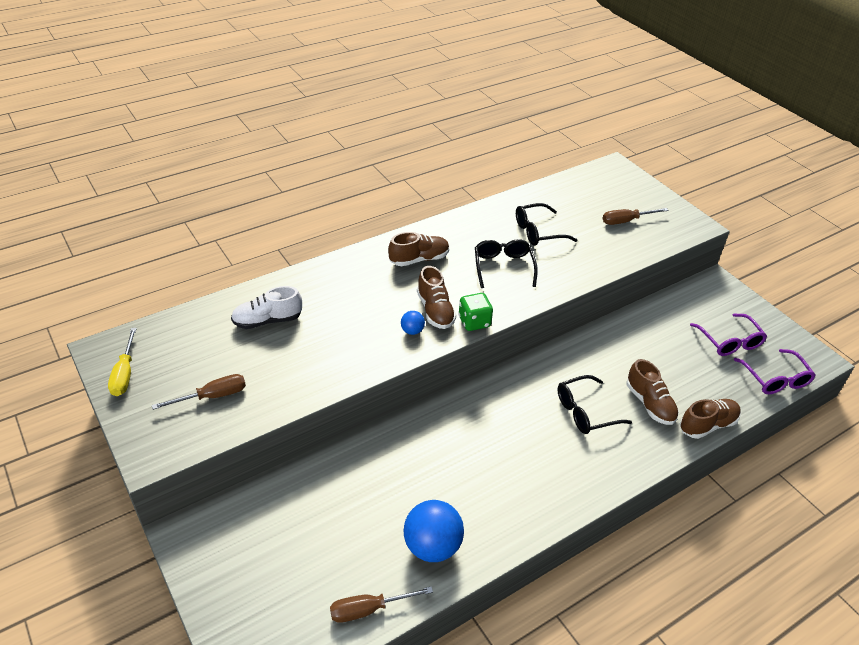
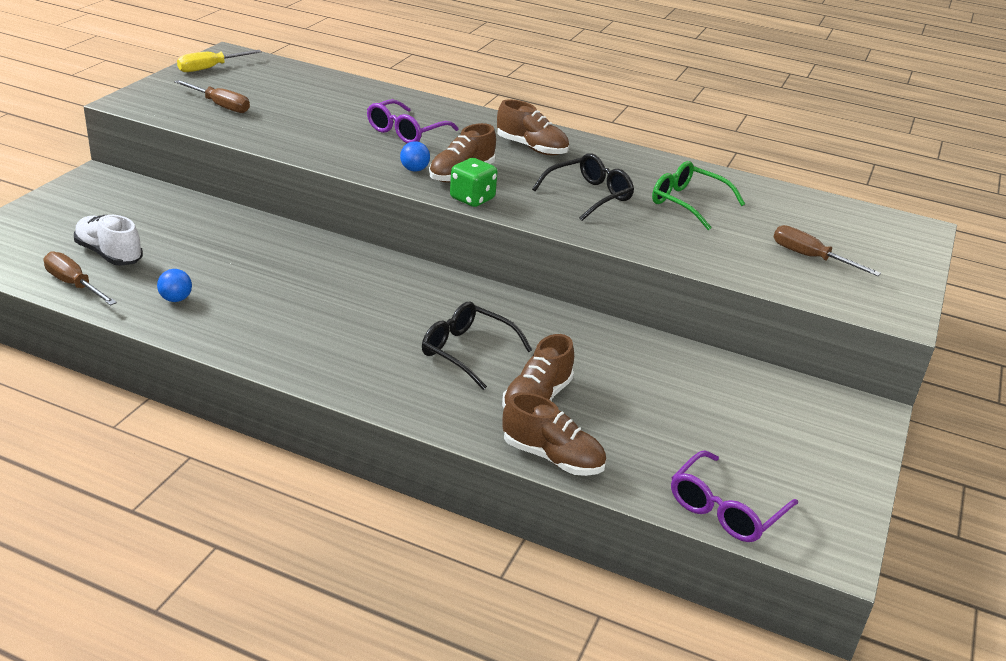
camera: 55 degrees right, 10 degrees down
white shoe [231,286,302,329] -> white shoe moved to [74,215,143,266]
blue ball [403,500,464,562] -> blue ball [157,269,192,302], size x0.47
black glasses [516,203,577,246] -> green glasses [652,161,745,230]
purple glasses [690,314,767,356] -> purple glasses moved to [367,99,459,143]

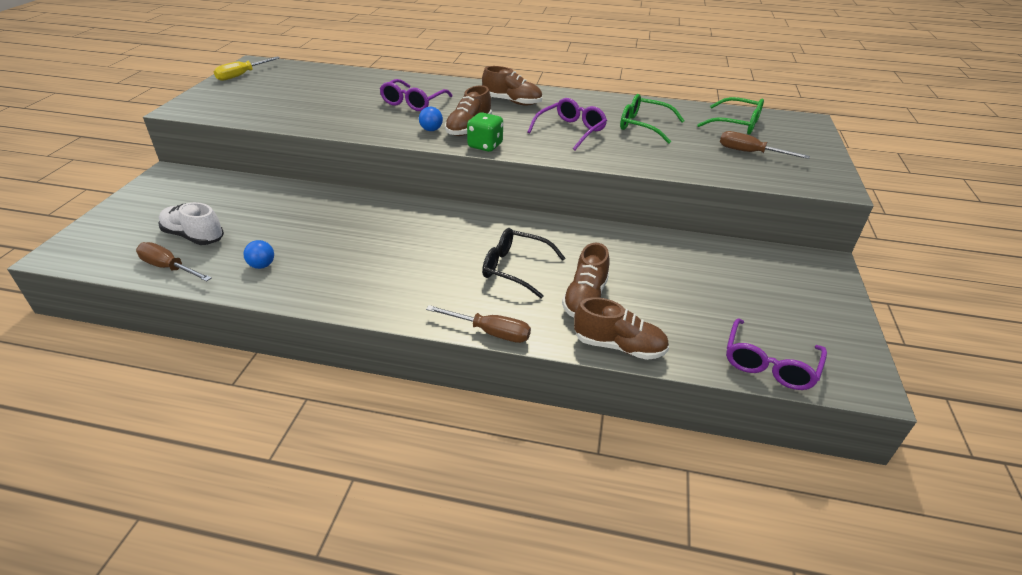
camera: 10 degrees left, 5 degrees up
brown screwdriver [174,80,250,113] -> brown screwdriver moved to [426,305,531,343]
black glasses [532,153,634,221] -> purple glasses [528,98,607,150]
none -> green glasses [697,97,764,135]

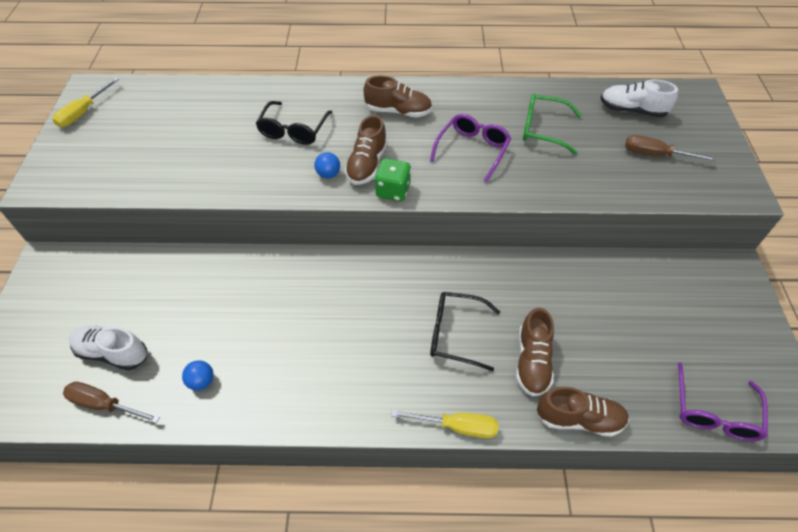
camera: 10 degrees left, 15 degrees up
purple glasses [380,79,452,111] -> black glasses [256,101,333,145]
brown screwdriver [426,305,531,343] -> yellow screwdriver [391,410,498,438]
green glasses [697,97,764,135] -> white shoe [601,80,678,117]

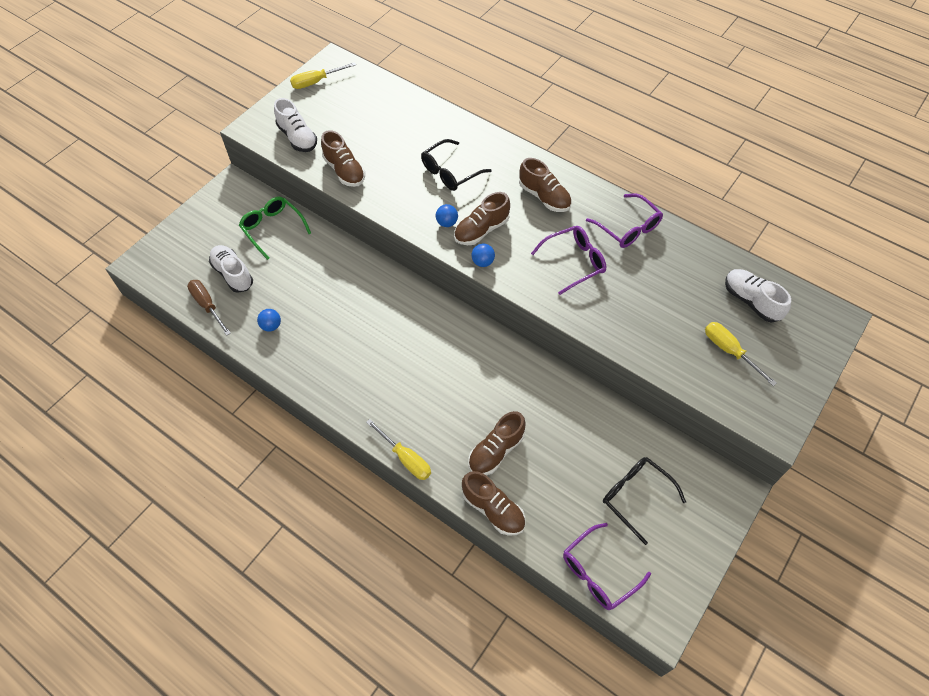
camera: 35 degrees right, 5 degrees up
green dice [374,158,411,201] -> blue ball [472,243,495,267]
black glasses [430,292,500,371] -> black glasses moved to [603,457,686,545]
green glasses [523,93,582,155] -> green glasses moved to [239,197,311,260]
brown screwdriver [625,135,716,161] -> yellow screwdriver [705,322,777,386]
none -> white shoe [274,98,317,152]
none -> brown shoe [321,130,365,187]
none -> purple glasses [586,194,663,248]

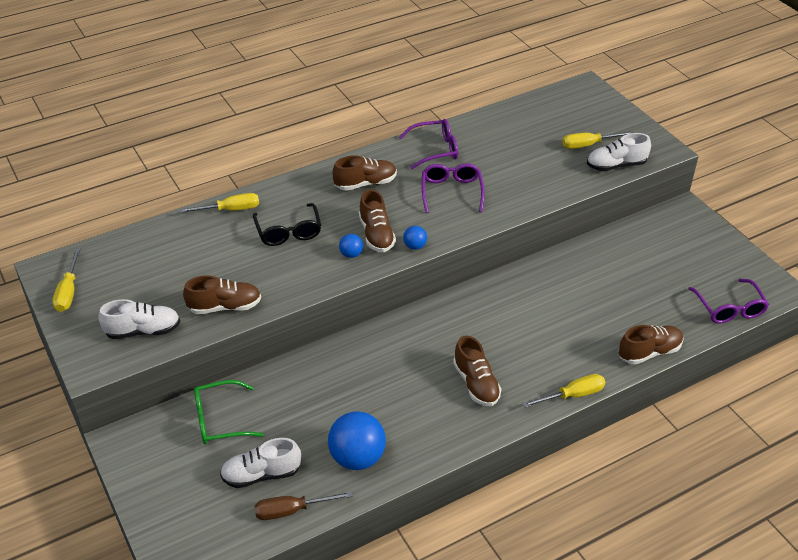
camera: 65 degrees left, 15 degrees down
blue ball [257,309,281,332] -> blue ball [328,411,386,470], size x2.11
brown shoe [468,411,526,475] -> brown shoe moved to [453,336,501,406]
black glasses [603,457,686,545] -> none
white shoe [725,269,791,322] -> white shoe moved to [587,133,651,171]
none -> yellow screwdriver [179,193,259,213]

